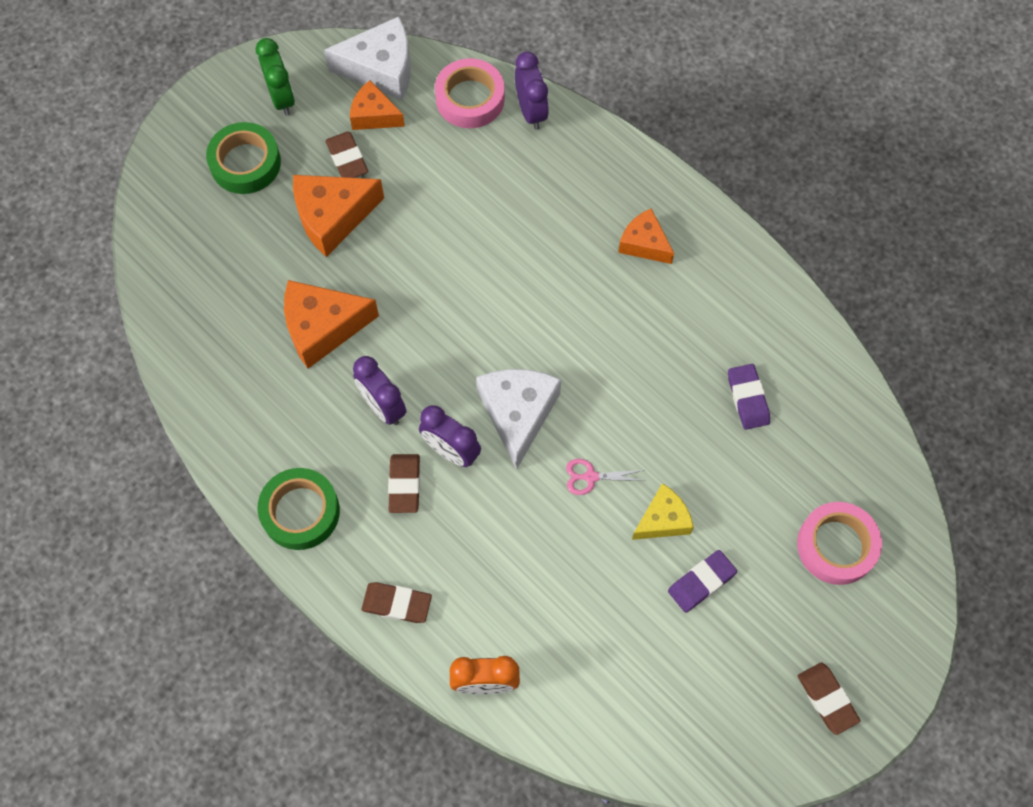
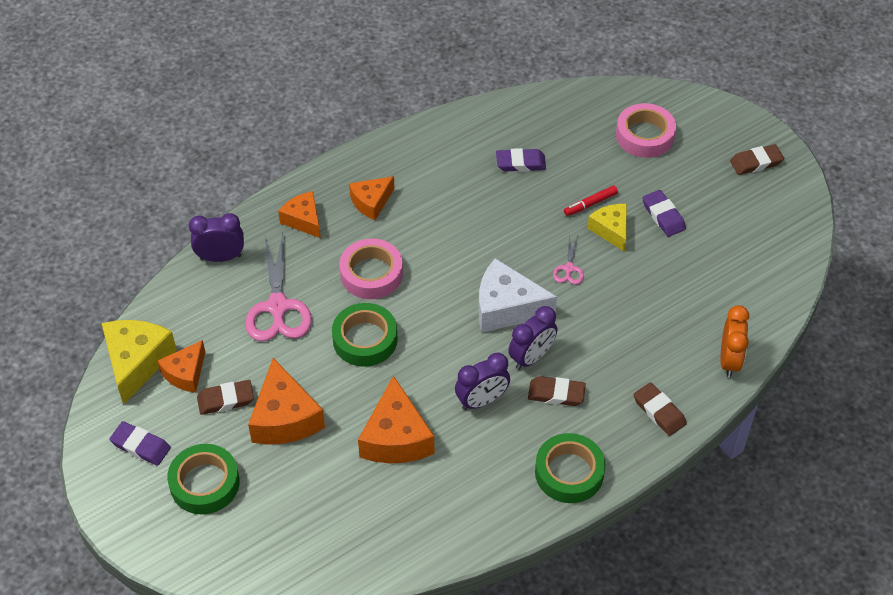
camera: 80 degrees left, 15 degrees down
green clock [256,38,295,116] -> purple eraser [109,421,171,466]
white cheese [324,16,411,101] -> yellow cheese [102,320,177,405]
brown eraser [362,582,432,623] -> brown eraser turned 60 degrees counterclockwise [633,382,687,436]
pink tape [435,58,505,128] -> pink tape moved to [339,239,403,299]
none -> pink scissors [245,233,312,341]
none -> orange cheese [278,191,321,238]
none -> green tape [332,303,398,367]
none -> red marker [564,185,618,216]

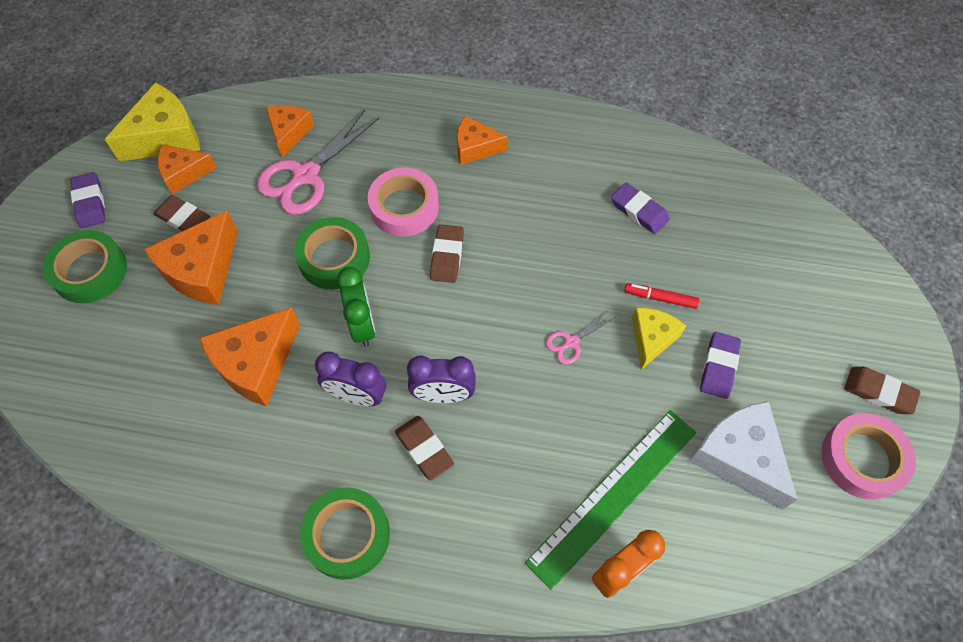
camera: 45 degrees right, 10 degrees up
purple clock [189,213,244,262] -> none
orange cheese [278,191,321,238] -> orange cheese moved to [266,105,314,158]
white cheese [479,258,557,333] -> white cheese moved to [689,401,798,510]
pink tape [616,103,676,158] -> pink tape moved to [821,413,916,500]
brown eraser [633,382,687,436] -> brown eraser moved to [430,224,464,283]
none -> green clock [337,267,375,346]
none -> green ruler [525,410,696,590]

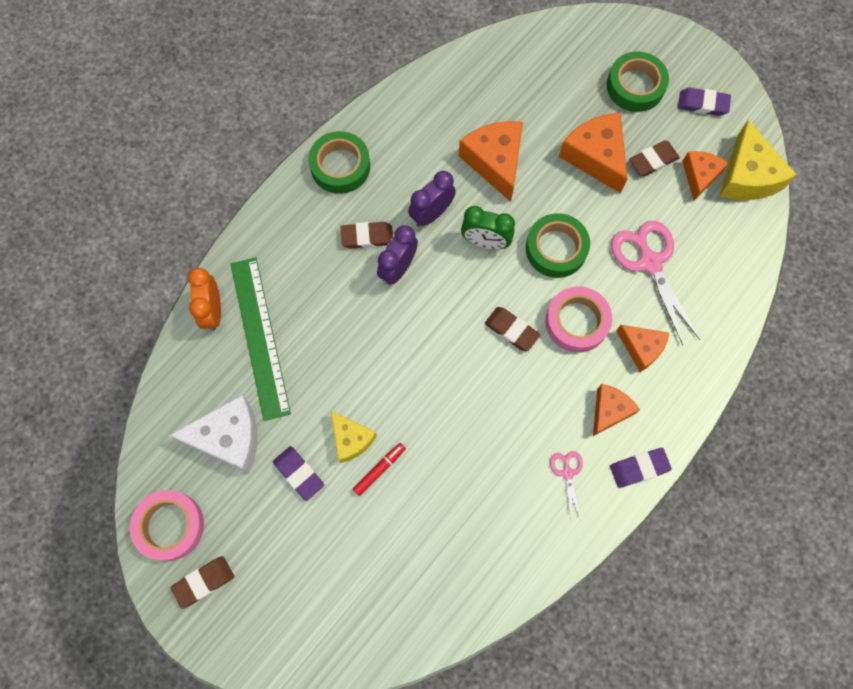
camera: 120 degrees right, 10 degrees up
orange cheese [266,105,314,158] -> orange cheese moved to [616,325,669,372]
pink scissors [546,311,615,364] -> pink scissors moved to [550,451,583,519]
purple eraser [611,183,670,234] -> purple eraser moved to [610,448,672,488]

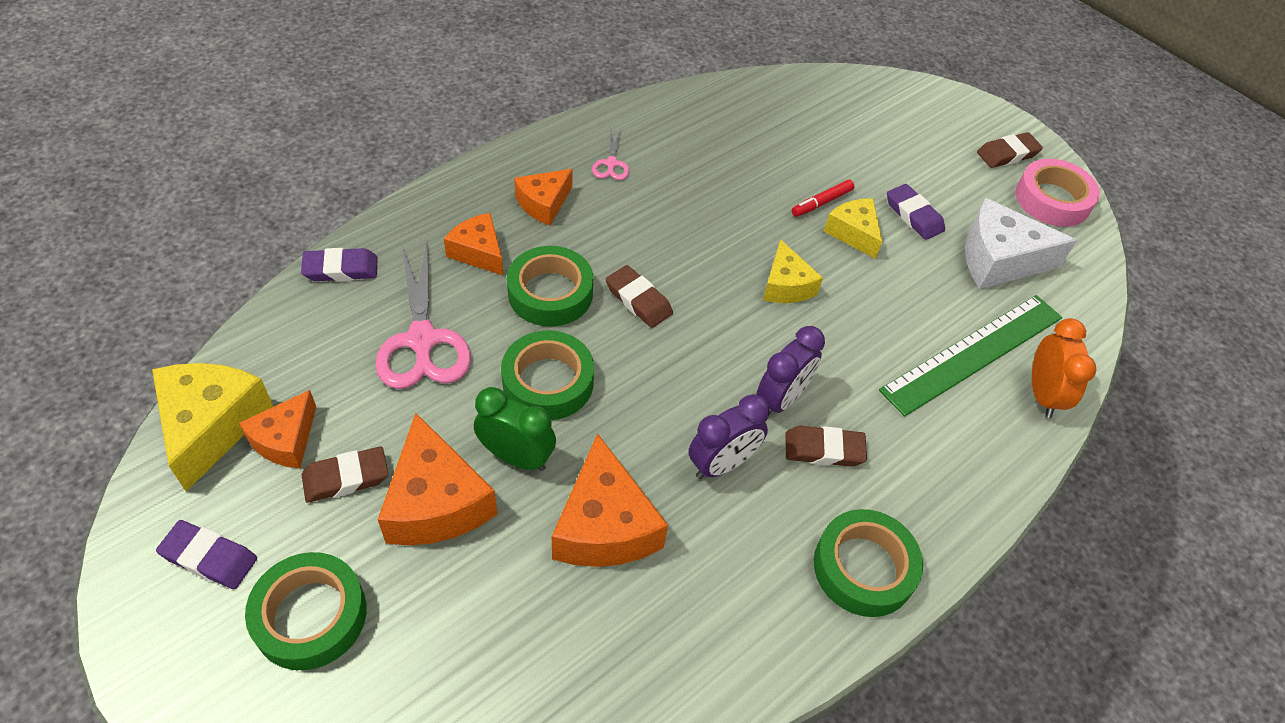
camera: 175 degrees left, 20 degrees down
green ruler [231,257,291,421] -> green ruler turned 60 degrees clockwise [879,295,1062,417]
green clock [461,206,515,250] -> green clock moved to [474,387,556,471]
pink tape [545,286,612,353] -> green tape [507,246,594,327]
purple eraser [610,448,672,488] -> purple eraser moved to [301,248,378,281]
none -> yellow cheese [763,239,823,303]

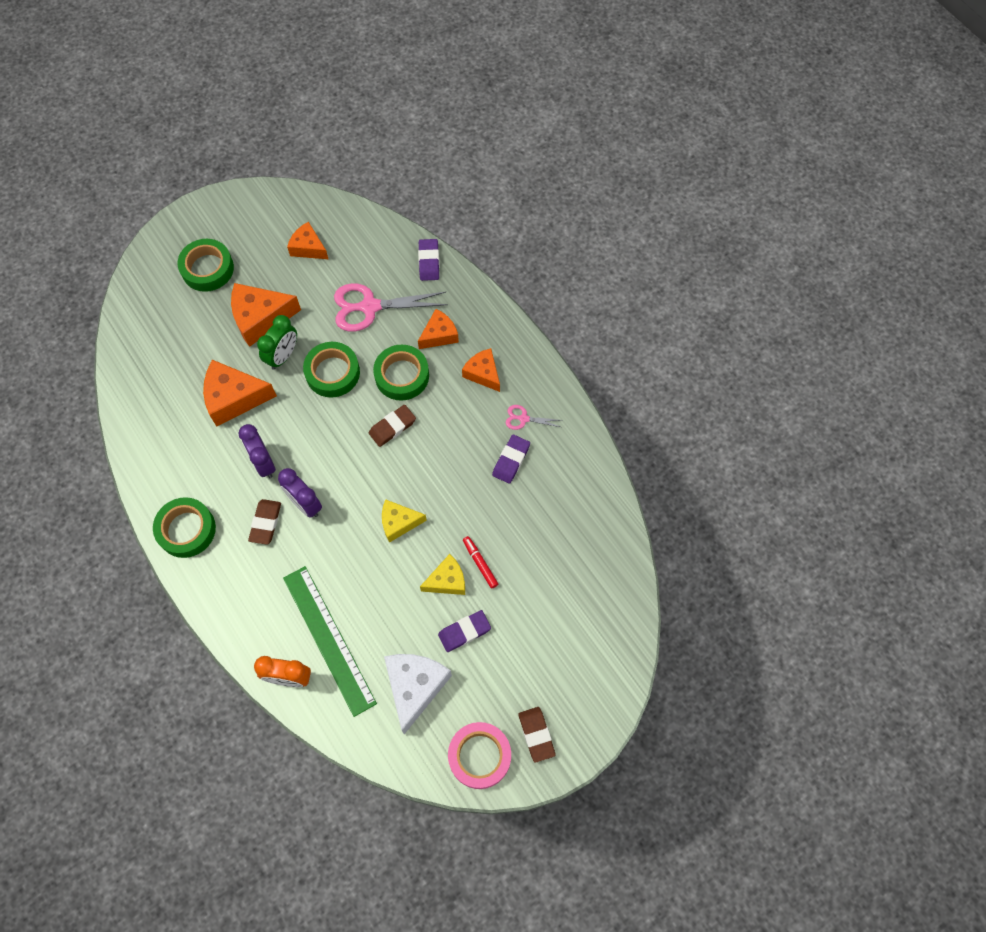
camera: 100 degrees right, 15 degrees up
yellow cheese [152,363,273,491] -> none
purple eraser [156,520,257,589] -> purple eraser moved to [492,435,530,484]
brown eraser [302,446,388,503] -> none

